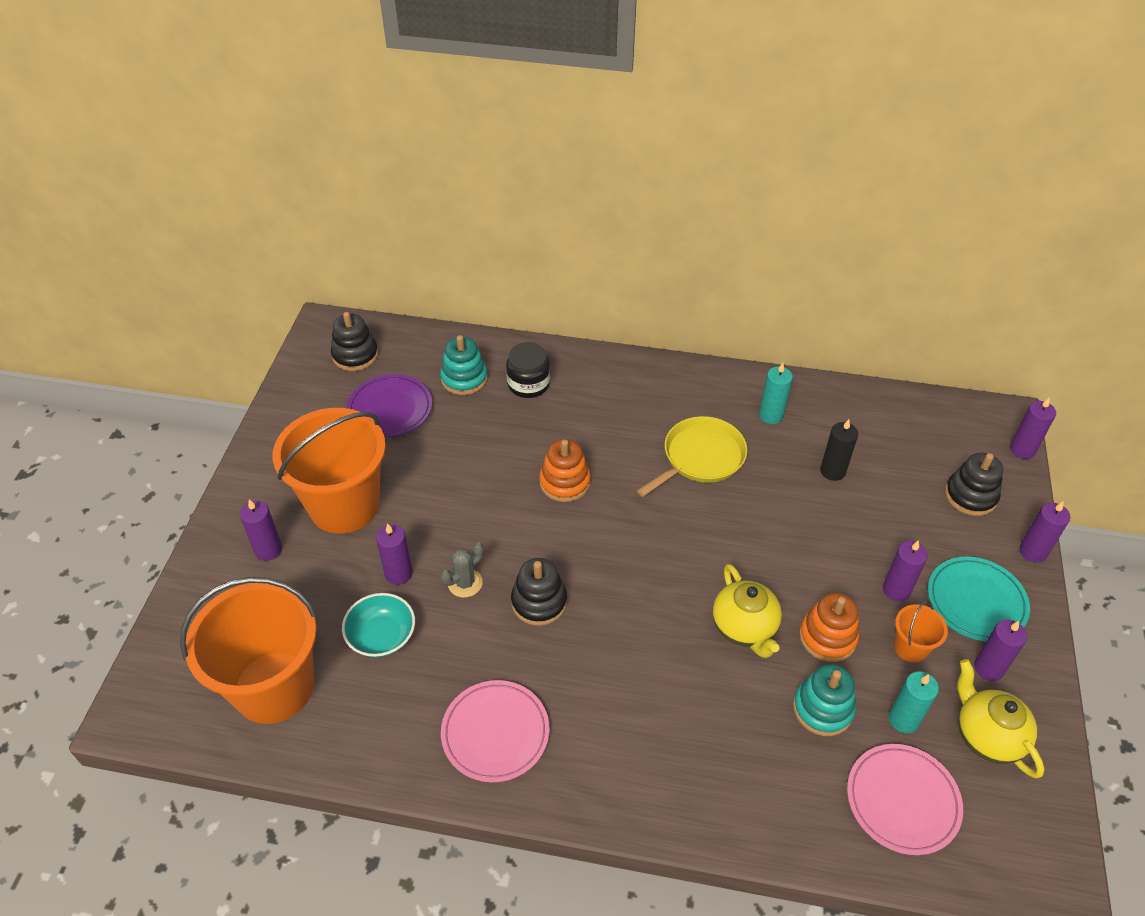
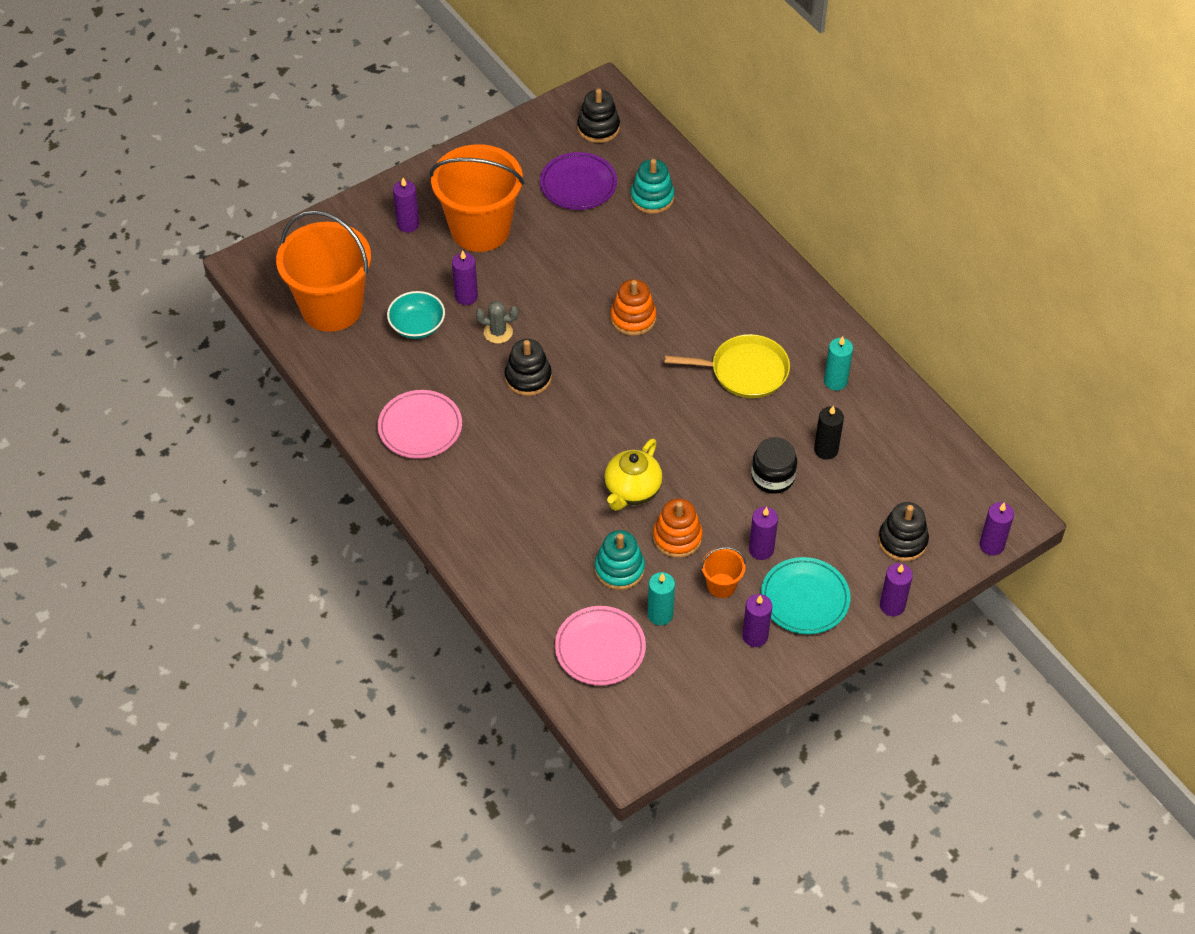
camera: 45 degrees right, 5 degrees up
black jar [506,342,550,398] -> black jar moved to [751,437,797,494]
yellow teapot [957,659,1045,778] -> none

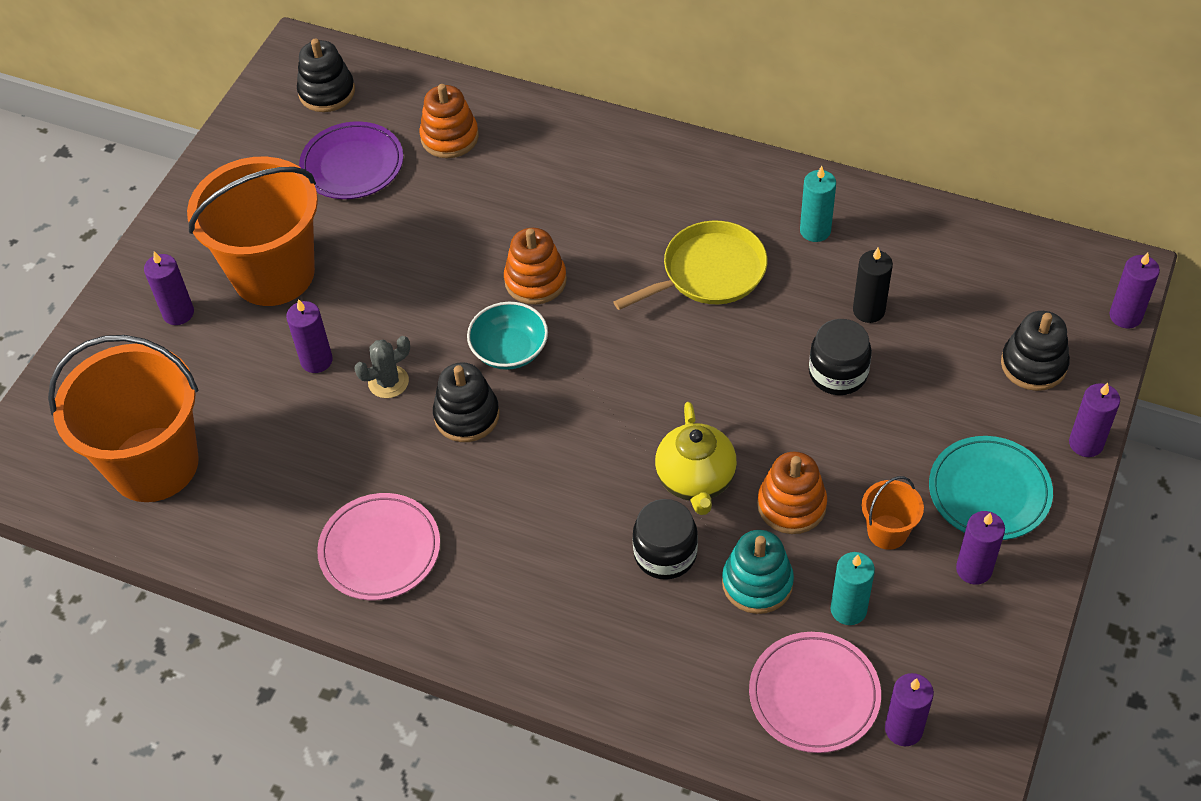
camera: 30 degrees left, 0 degrees up
turquoise bowl [387,291,445,339] -> turquoise bowl moved to [467,302,548,370]
turquoise stacking toy [630,159,674,214] -> orange stacking toy [419,84,479,158]
purple candle [749,507,778,560] -> purple candle moved to [885,673,934,746]
none -> black jar [633,499,698,580]

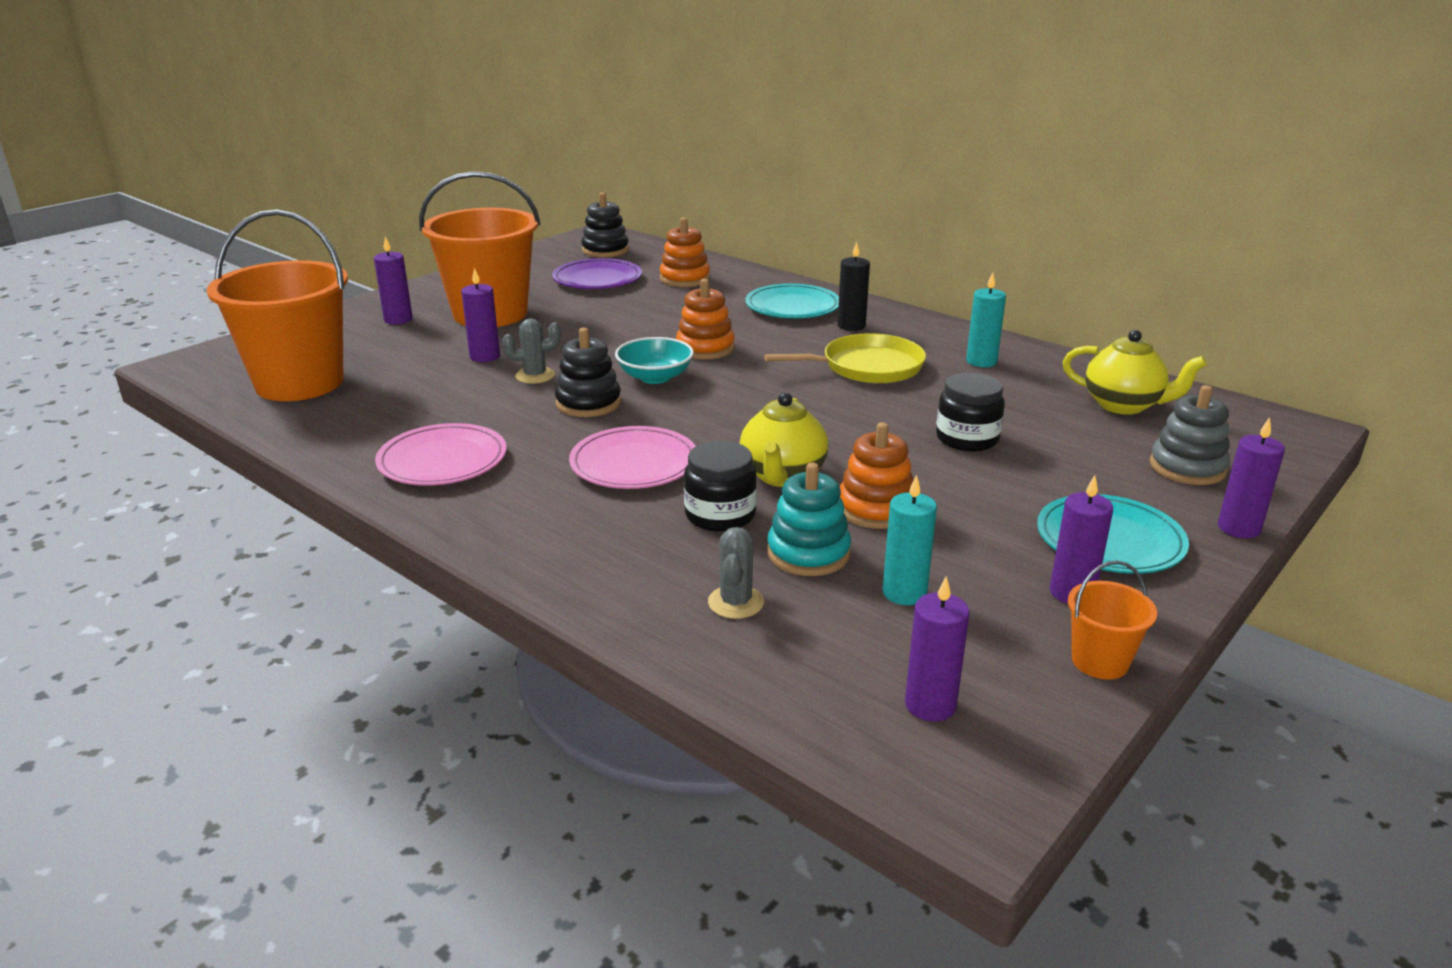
camera: 15 degrees right, 25 degrees down
pink plate [749,632,881,753] -> pink plate moved to [569,426,696,489]
black candle [853,247,893,323] -> black candle moved to [837,242,870,331]
orange bucket [862,476,924,550] -> orange bucket moved to [1068,560,1157,680]
black stacking toy [1001,311,1070,391] -> grey stacking toy [1150,385,1230,485]
purple candle [1109,252,1160,328] -> none
none -> grey cactus [708,527,764,619]
none -> turquoise plate [745,283,839,318]
none -> yellow teapot [1063,330,1207,415]

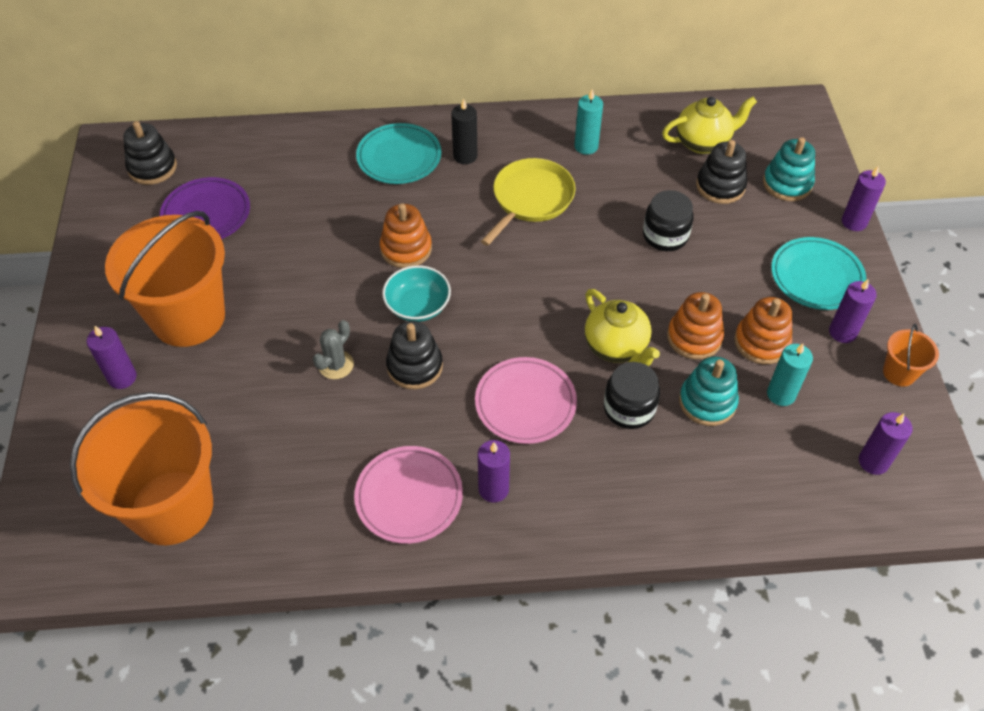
camera: 45 degrees left, 25 degrees up
purple candle [461,268,500,362] -> purple candle moved to [478,440,510,503]
orange stacking toy [660,217,710,287] -> orange stacking toy moved to [734,297,792,364]
grey cactus [708,527,764,619] -> none
grey stacking toy [1150,385,1230,485] -> turquoise stacking toy [763,137,815,201]
none -> black stacking toy [696,140,747,204]

